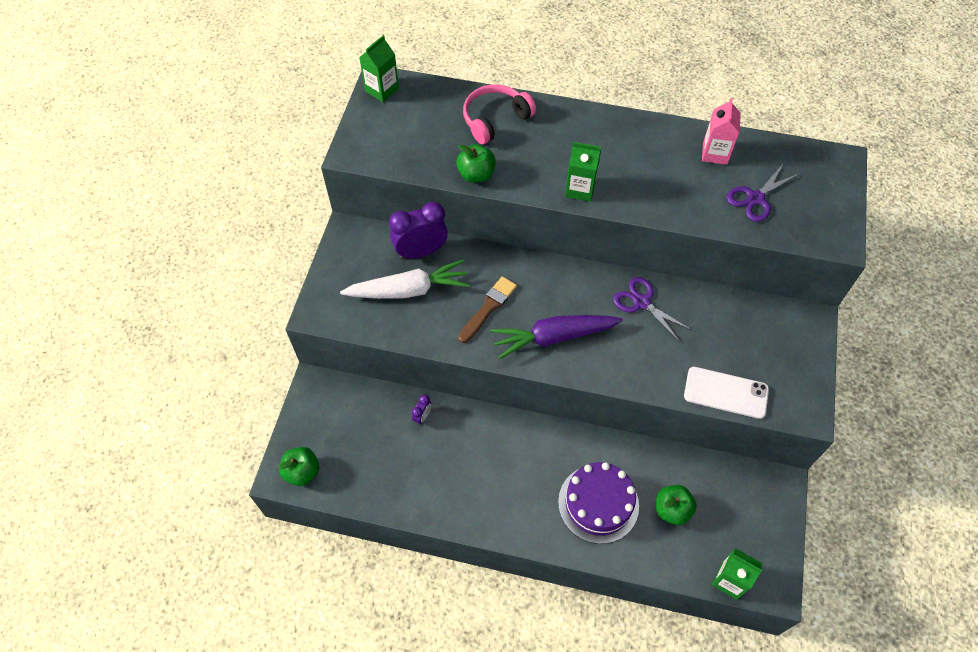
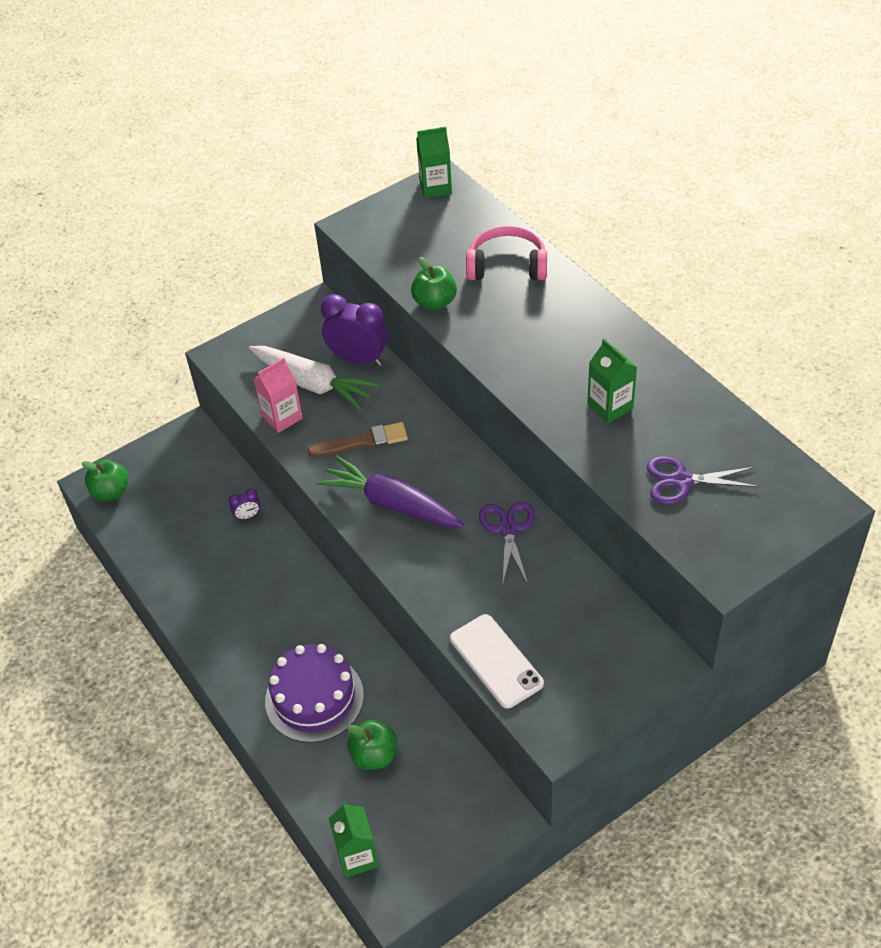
camera: 45 degrees right, 10 degrees down
green carton [565,142,601,202] -> green carton moved to [587,339,637,423]
pink carton [702,98,741,165] -> pink carton moved to [254,358,303,433]

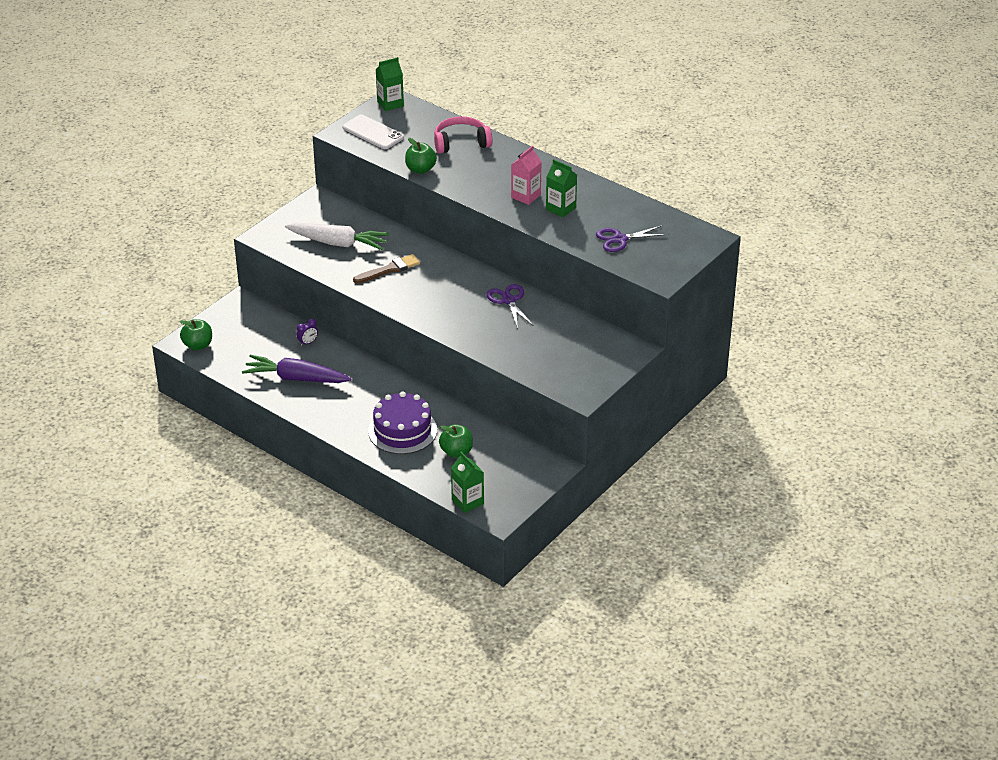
camera: 20 degrees left, 10 degrees down
pink carton [254,358,303,433] -> pink carton moved to [511,146,541,205]
purple carrot [316,455,464,527] -> purple carrot moved to [242,355,351,383]
purple clock [321,294,388,366] -> none
white phone [450,614,544,709] -> white phone moved to [342,115,404,149]

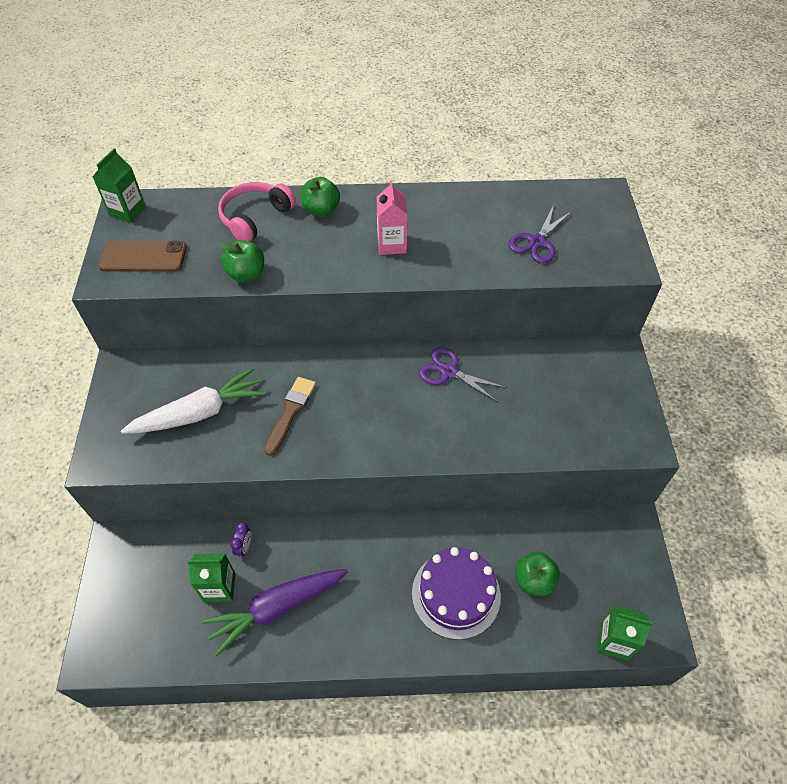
camera: 40 degrees left, 15 degrees up
green apple [180,319,212,350] -> green apple moved to [301,177,340,217]
white phone [342,115,404,149] -> brown phone [98,241,187,272]
green carton [546,159,577,217] -> green carton moved to [187,553,236,602]

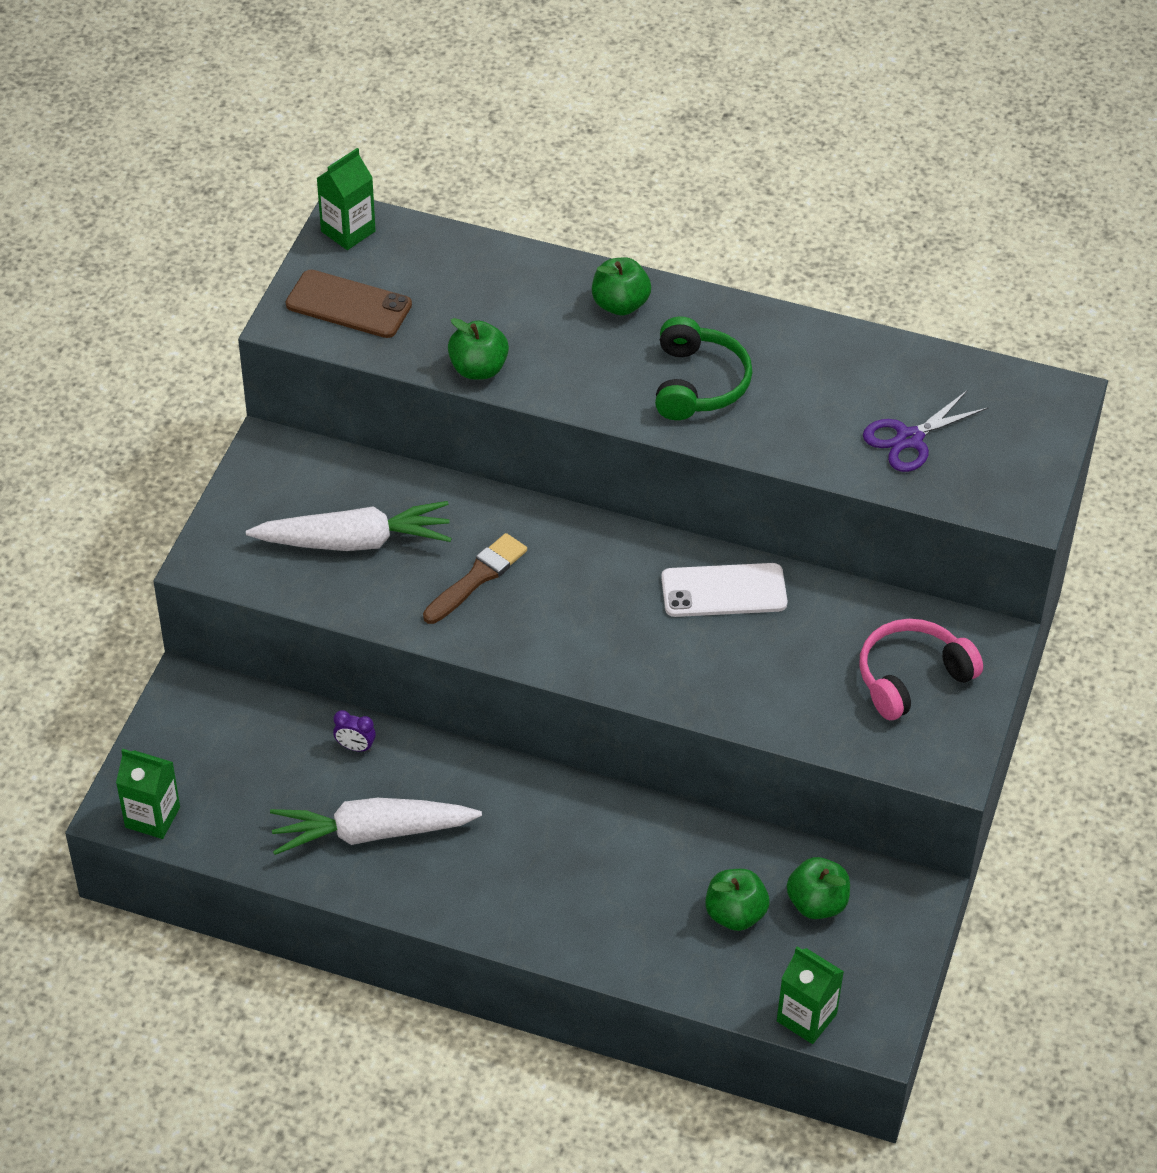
camera: 20 degrees right, 5 degrees down
green carton [187,553,236,602] -> green carton moved to [116,749,180,839]
purple carrot [202,569,348,656] -> white carrot [270,798,482,855]
pink headphones [218,182,296,242] -> pink headphones moved to [859,619,983,720]
purple clock [230,522,251,558] -> purple clock turned 75 degrees clockwise [333,710,376,752]
pink carton [377,180,408,255] -> green headphones [655,316,753,420]
purple cake [412,547,501,640] -> none
purple scissors [419,347,507,402] -> white phone [661,563,787,617]
none -> green apple [787,857,850,919]

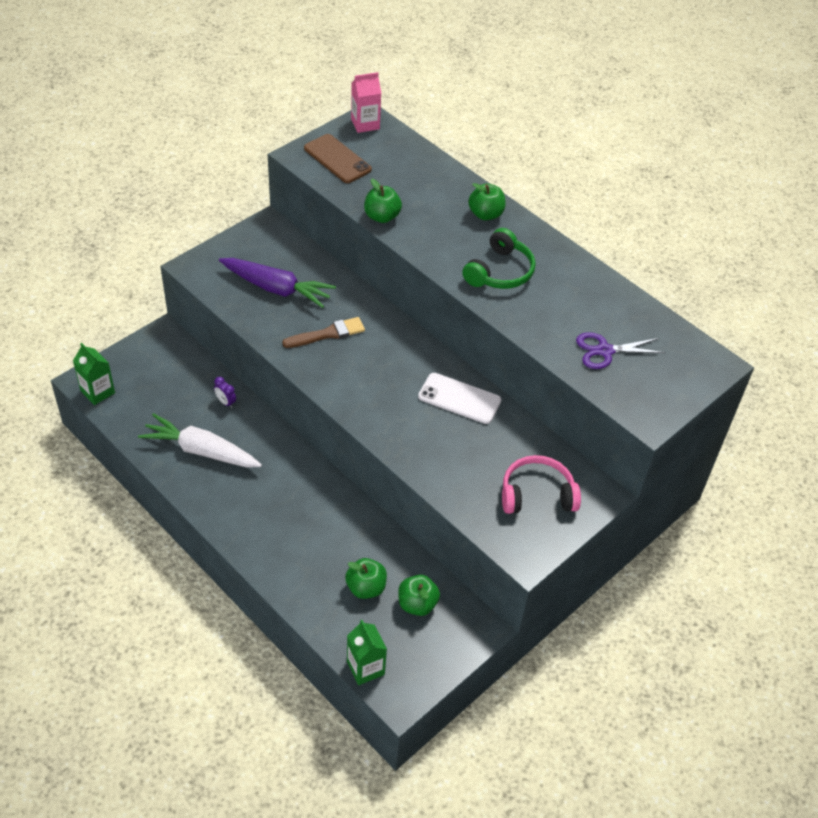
camera: 25 degrees right, 0 degrees up
white carrot [246,501,452,551] -> purple carrot [219,258,336,308]
green carton [316,148,376,250] -> pink carton [351,72,381,133]

